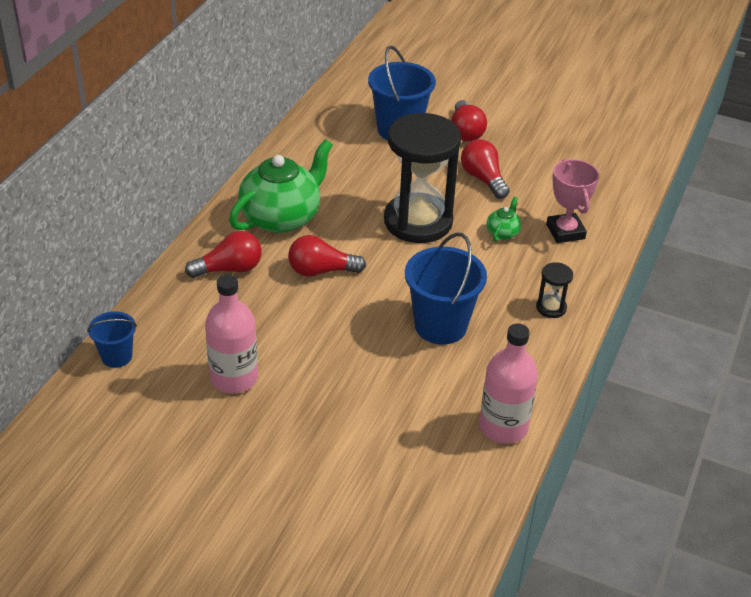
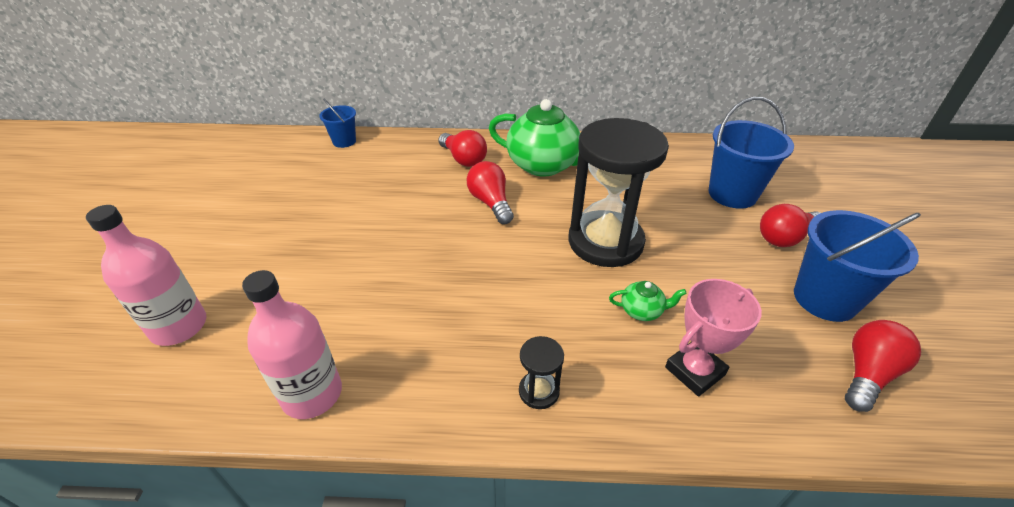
camera: 70 degrees right, 0 degrees up
pink bottle [205,274,258,394] -> pink bottle moved to [86,205,207,346]
blue bucket [405,232,487,344] -> blue bucket moved to [794,210,921,322]
red light bulb [461,139,510,199] -> red light bulb moved to [845,320,921,412]

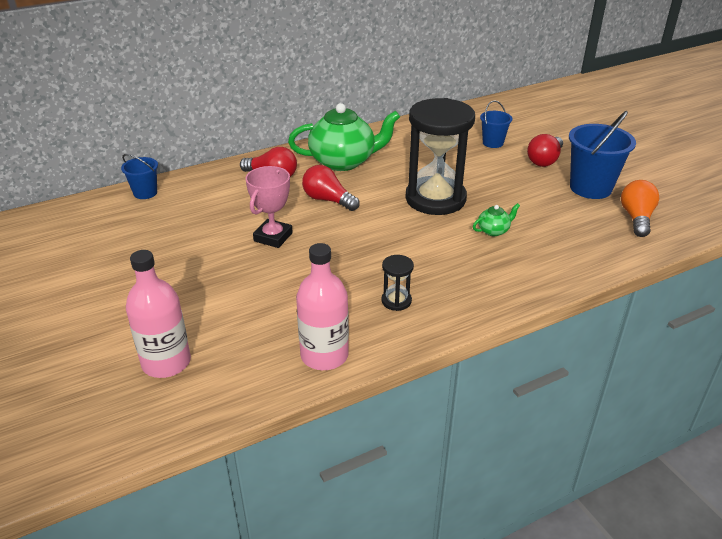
camera: 30 degrees left, 5 degrees down
black hourglass [519,336,564,409] -> black hourglass moved to [381,255,414,311]
pink trophy [665,279,762,396] -> pink trophy moved to [246,166,293,248]
blue bucket [709,97,794,209] -> blue bucket [480,100,512,148], size x0.56
red light bulb [845,320,921,412] -> orange light bulb [621,180,659,237]

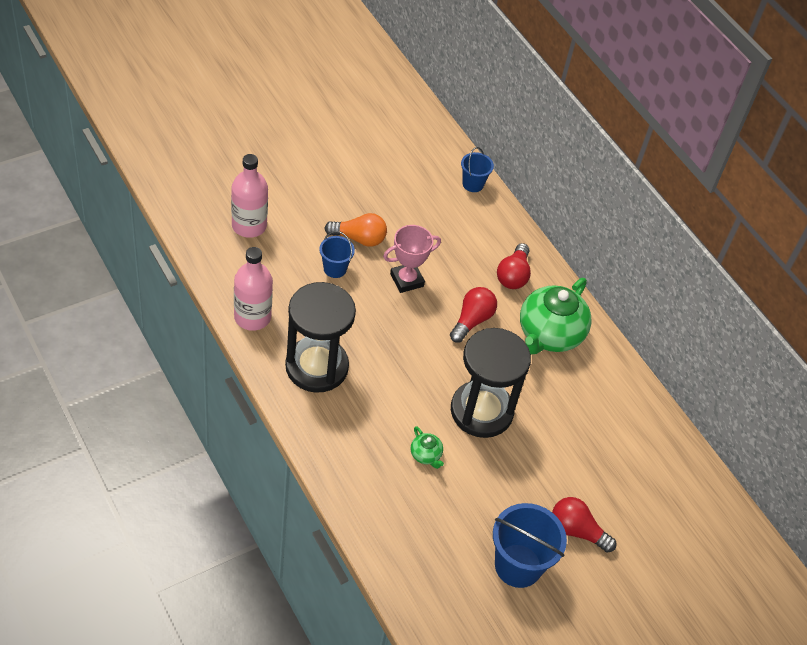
camera: 80 degrees right, 15 degrees up
pink trophy [246,166,293,248] -> pink trophy turned 45 degrees counterclockwise [383,225,441,293]
green teapot [288,103,400,171] -> green teapot turned 45 degrees clockwise [520,278,592,354]
black hourglass [381,255,414,311] -> black hourglass [285,282,356,393], size x2.43
blue bucket [480,100,512,148] -> blue bucket moved to [319,231,355,278]
orange light bulb [621,180,659,237] -> orange light bulb moved to [324,213,387,247]

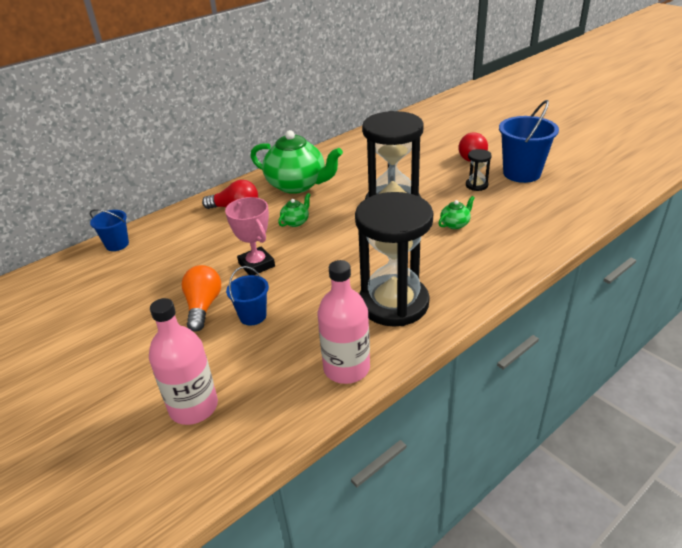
camera: 90 degrees left, 15 degrees down
red light bulb [450,287,497,343] -> green teapot [278,193,311,227]
none -> black hourglass [466,149,492,191]

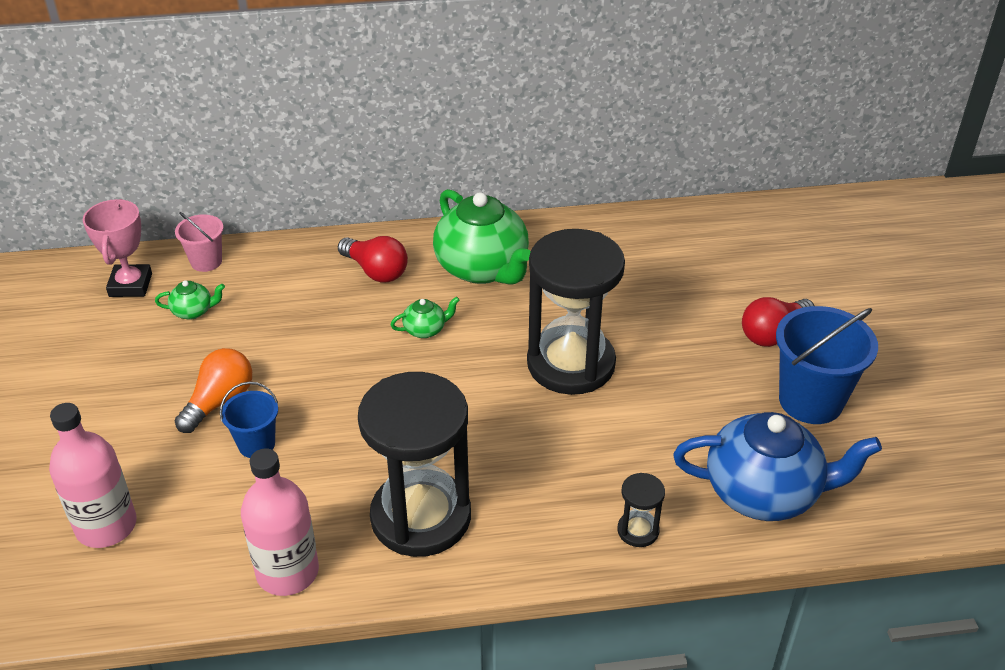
camera: 30 degrees right, 5 degrees up
blue bucket [90,209,129,251] -> pink bucket [175,212,224,272]
pink trophy [225,197,275,275] -> pink trophy moved to [83,199,152,297]
green teapot [438,196,475,229] -> green teapot moved to [155,280,225,320]
black hourglass [466,149,492,191] -> black hourglass moved to [617,473,665,547]
none -> blue teapot [673,412,882,521]

